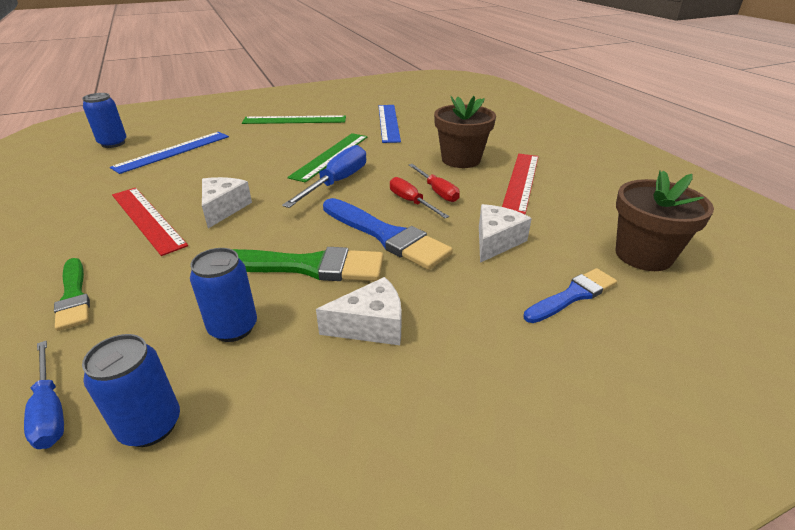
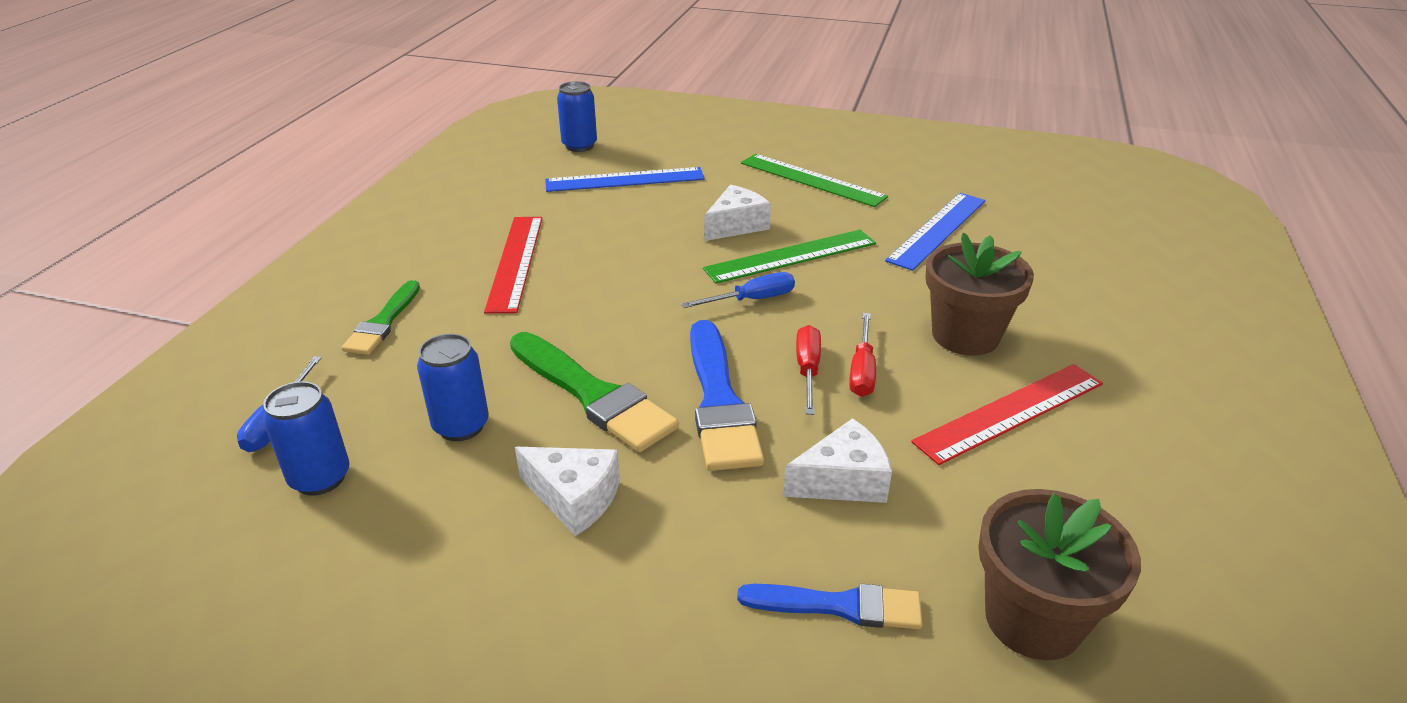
camera: 40 degrees right, 0 degrees up
white cheese [202,177,252,228] -> white cheese moved to [704,185,771,241]
blue screwdriver [282,145,366,208] -> blue screwdriver [681,272,795,308], size x0.63

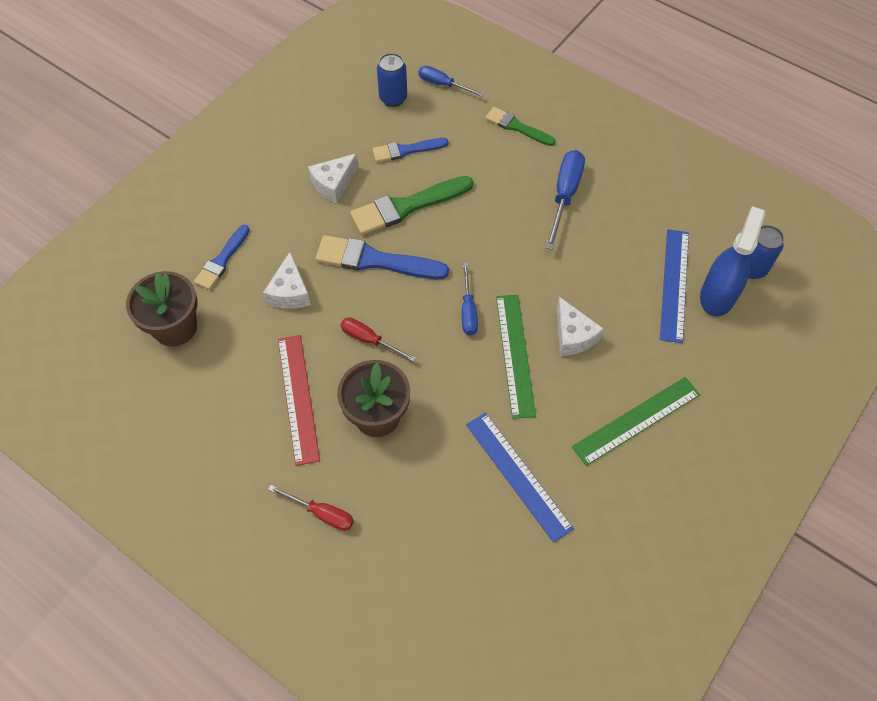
camera: 110 degrees right, 25 degrees up
blue can [417,334,489,441] -> blue brush [373,138,449,162]
red ruler [484,217,542,314] -> blue screwdriver [546,150,585,250]
red screwdriver [796,325,821,415] -> red screwdriver moved to [268,485,354,531]
none -> blue spray bottle [700,206,765,317]

